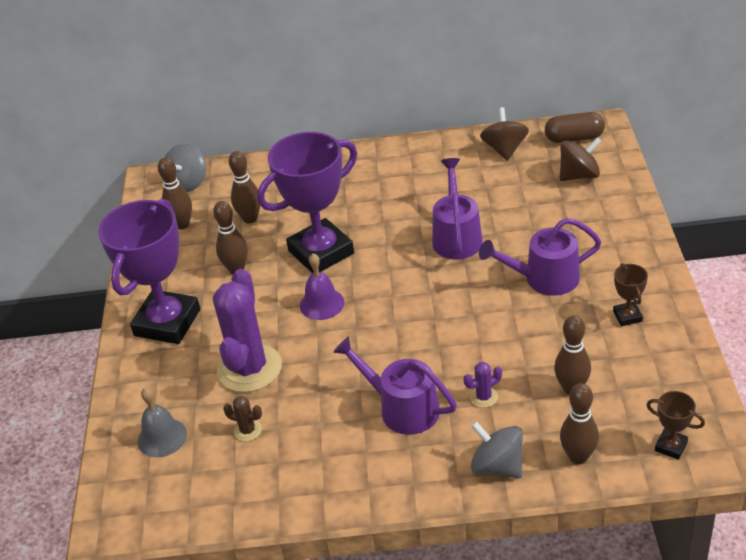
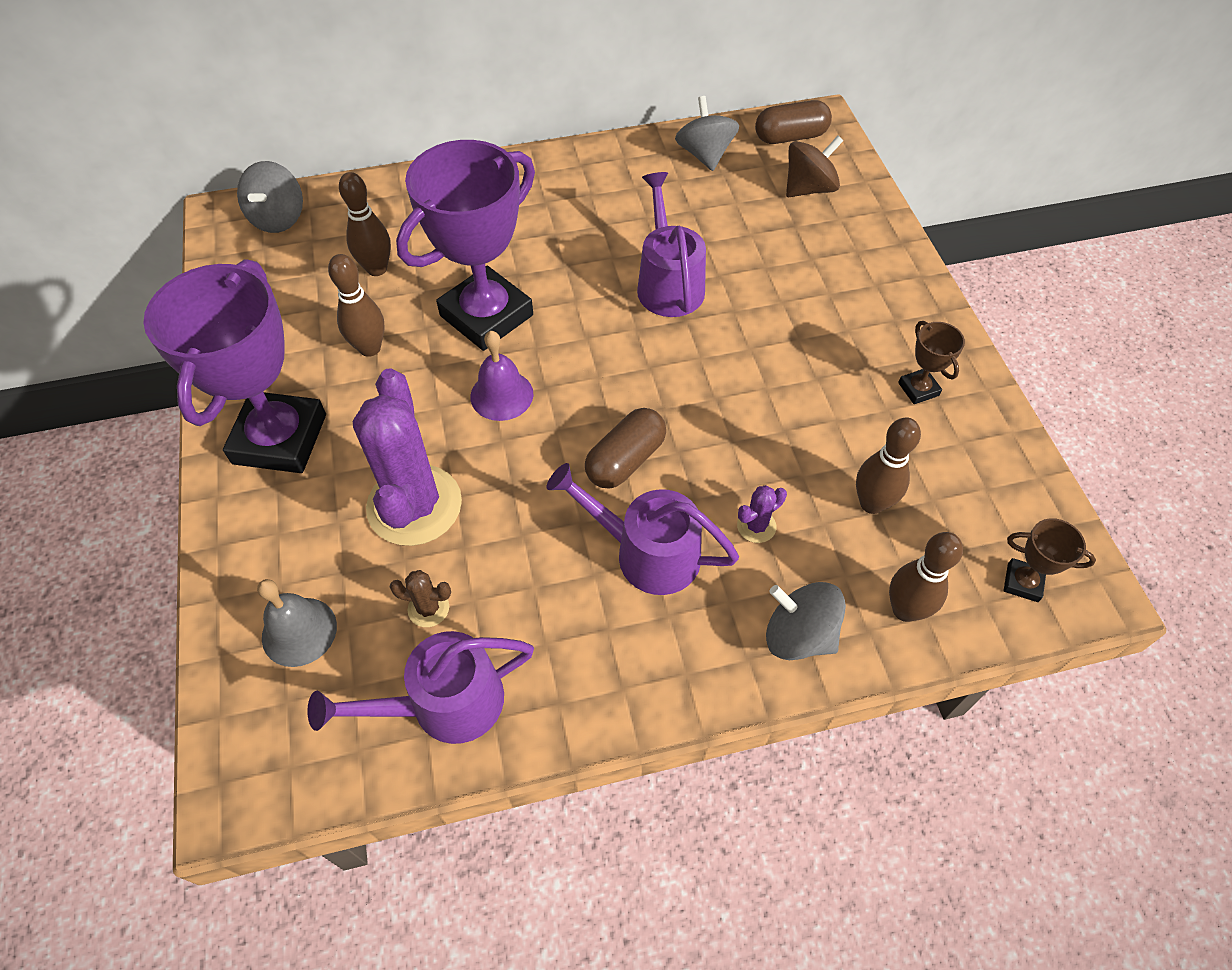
camera: 15 degrees left, 15 degrees up
brown bowling pin [158,157,192,229] -> none
purple watering can [479,218,601,296] -> purple watering can moved to [307,631,534,744]
brown spinning top [480,107,529,161] -> grey spinning top [675,96,739,171]
none -> brown capsule [585,408,666,488]

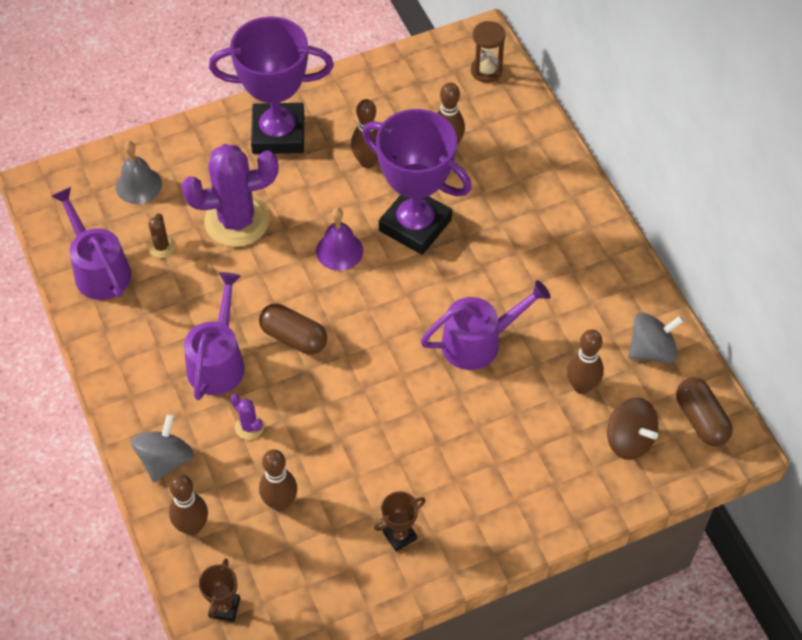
camera: 80 degrees right, 0 degrees up
grey spinning top [237,161,303,233] -> brown hourglass [471,21,506,83]
none -> brown bowling pin [567,329,604,394]

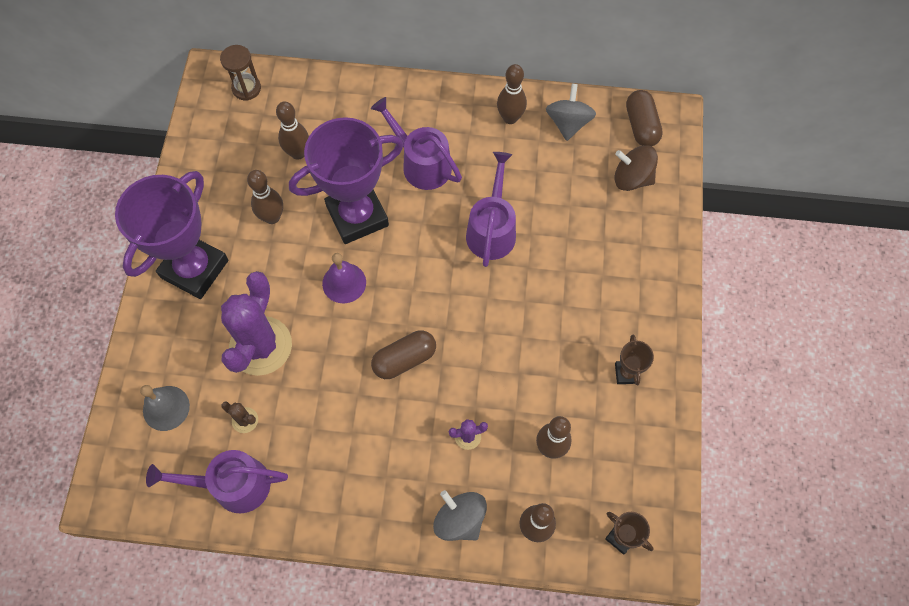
camera: 60 degrees left, 10 degrees up
purple watering can [184,272,245,400] -> purple watering can moved to [371,97,462,190]
brown bowling pin [567,329,604,394] -> brown bowling pin moved to [497,64,527,124]
brown spinning top [607,398,658,460] -> brown spinning top turned 150 degrees counterclockwise [615,145,658,191]
brown capsule [676,377,733,447] -> brown capsule turned 75 degrees clockwise [626,90,663,146]

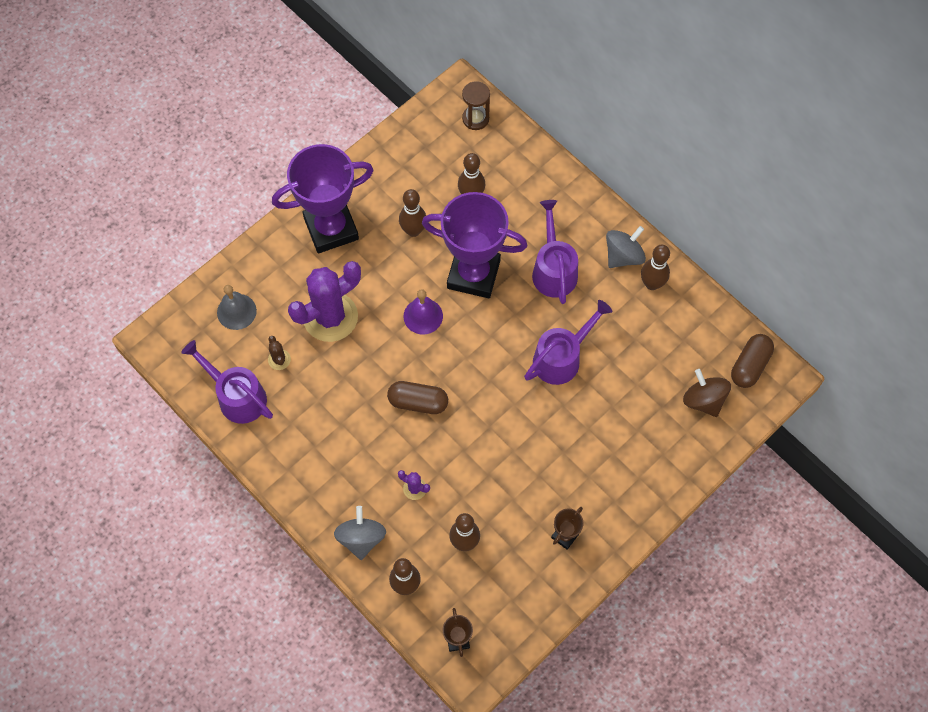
camera: 40 degrees right, 0 degrees up
grey spinning top [546,84,596,141] -> grey spinning top moved to [606,226,646,268]

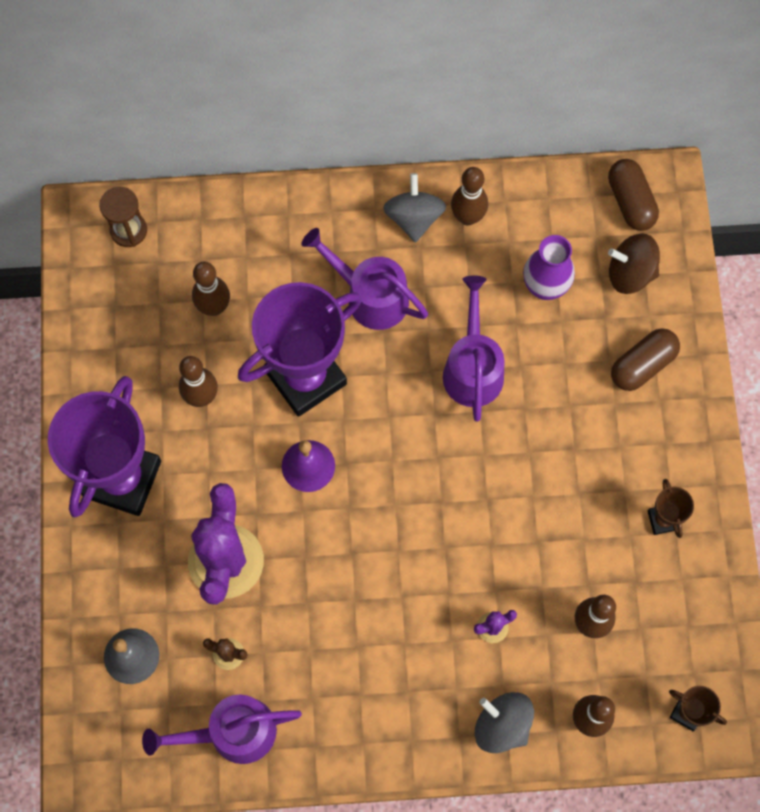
camera: 50 degrees left, 5 degrees up
brown capsule [387,381,448,414] -> brown capsule moved to [611,328,680,391]
none -> purple vase [523,235,575,300]

